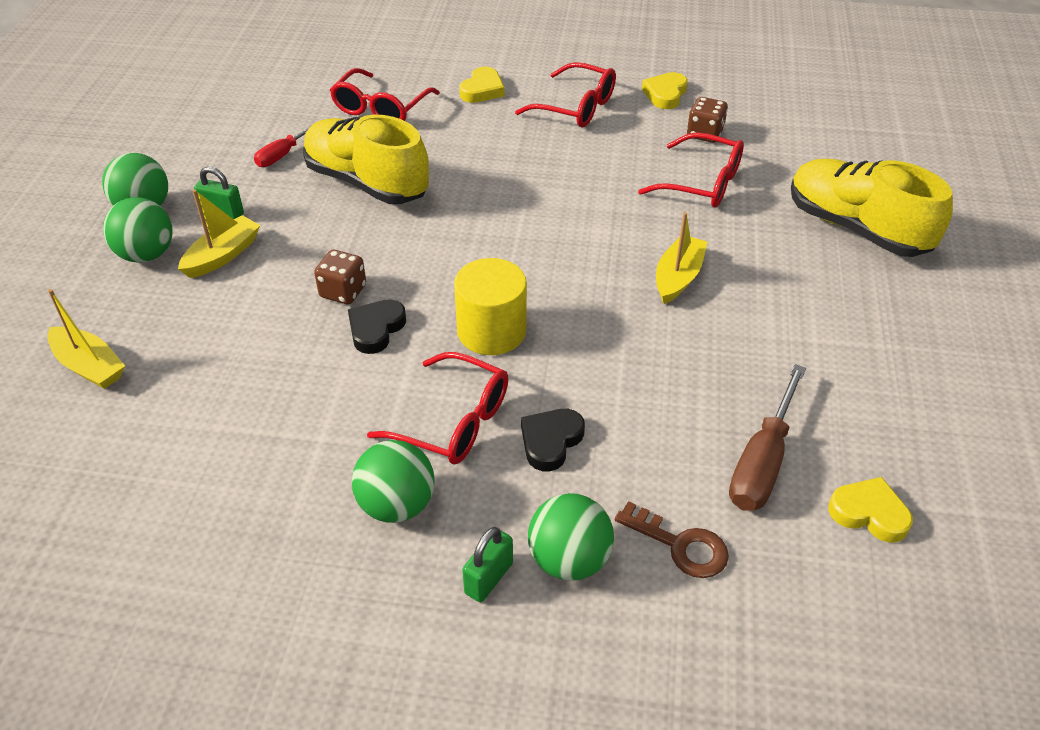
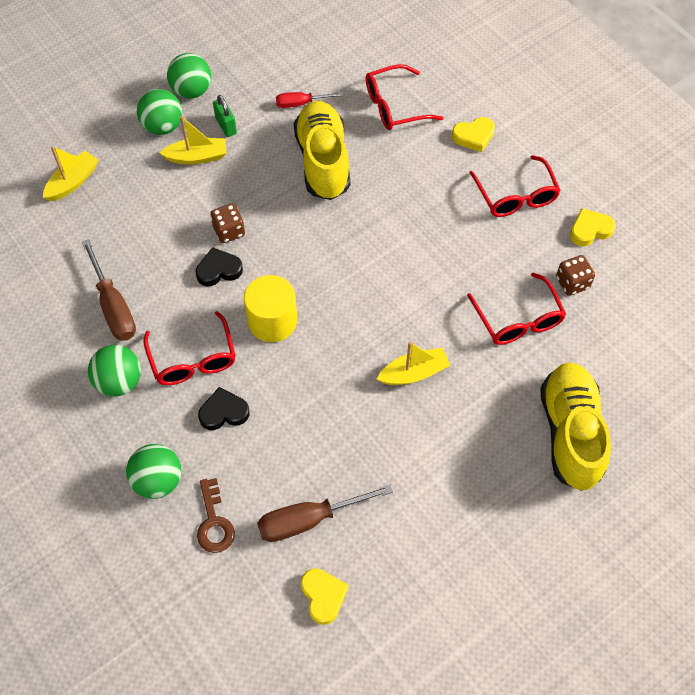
camera: 45 degrees right, 15 degrees up
yellow boat [47,289,125,389] -> yellow boat turned 135 degrees counterclockwise [43,146,99,201]
green padlock [462,527,513,602] -> none
none -> brown screwdriver [82,239,136,341]

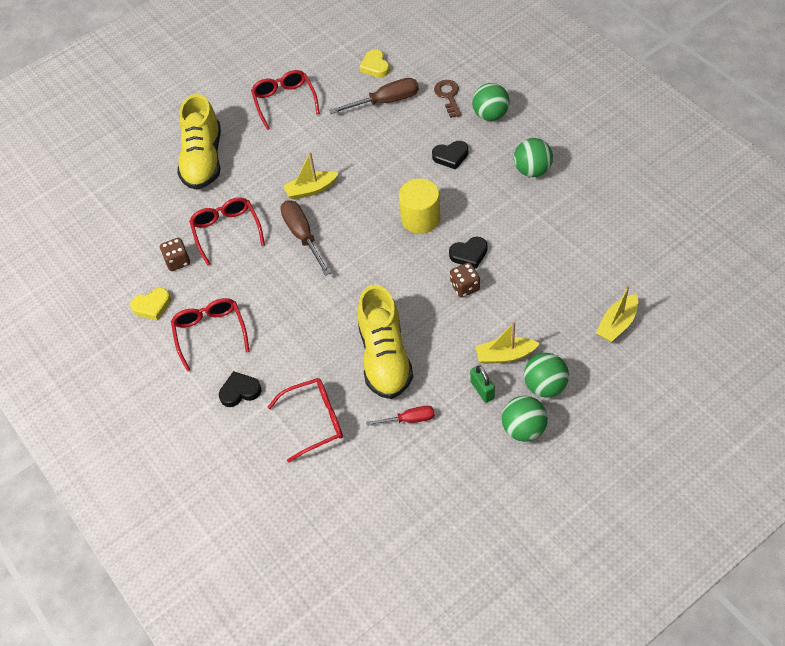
camera: 175 degrees left, 5 degrees down
brown screwdriver [82,239,136,341] -> brown screwdriver moved to [280,200,331,276]
red glasses [143,311,236,385] -> red glasses moved to [251,70,320,130]
yellow heart [452,117,495,152] -> black heart [219,371,262,407]

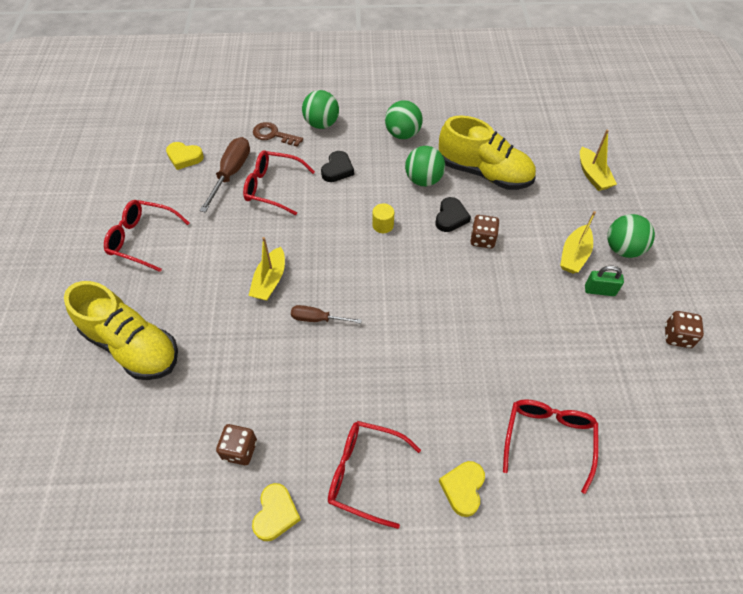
camera: 60 degrees left, 0 degrees up
red glasses [189,197,265,266] -> red glasses moved to [243,150,315,215]
black heart [219,371,262,407] -> yellow heart [439,461,485,517]
brown screwdriver [280,200,331,276] -> brown screwdriver [291,305,362,324], size x0.61
yellow shoe [357,285,413,399] -> yellow shoe moved to [439,115,536,190]
red screwdriver [366,406,435,426] -> none
yellow cylinder [399,179,440,234] -> yellow cylinder [372,203,394,233], size x0.52
green ball [502,396,548,442] -> green ball moved to [405,146,445,186]
none -> brown dice [665,311,704,348]

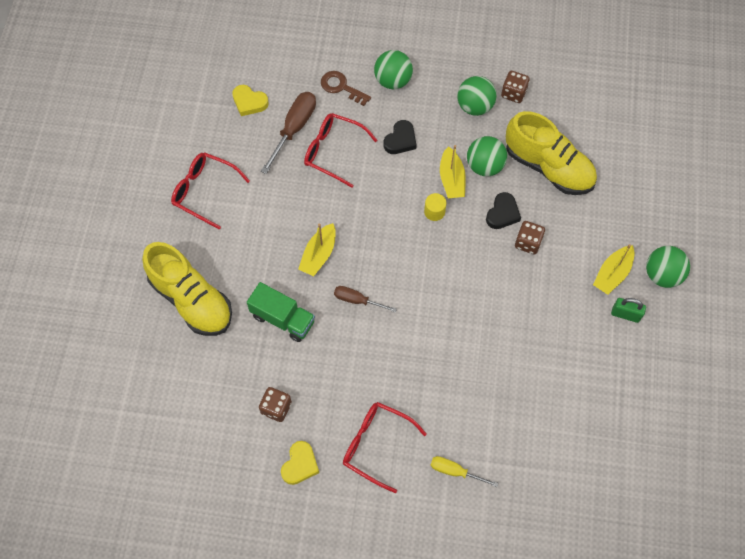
camera: 10 degrees right, 10 degrees up
yellow heart [439,461,485,517] -> yellow screwdriver [431,456,498,487]
red glasses [503,399,599,494] -> none
yellow boat [580,130,617,191] -> yellow boat moved to [440,145,466,198]
brown dice [665,311,704,348] -> brown dice moved to [501,71,530,103]
none -> green truck [247,282,315,342]

